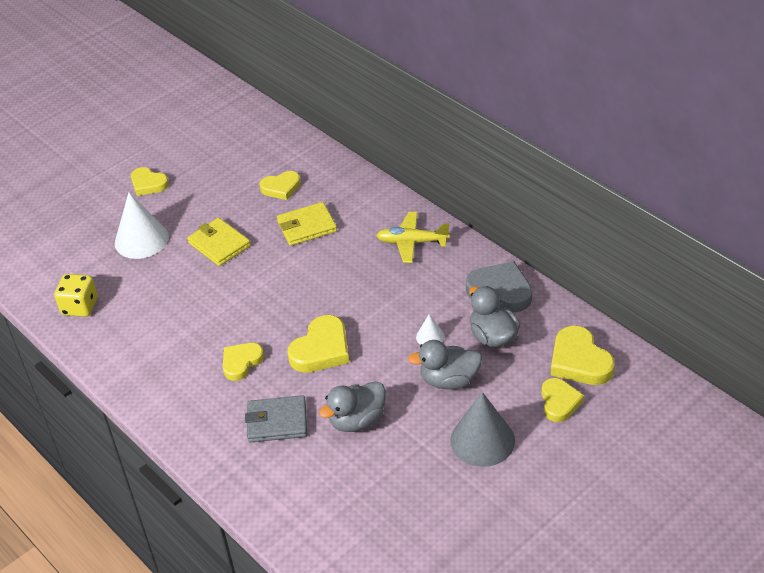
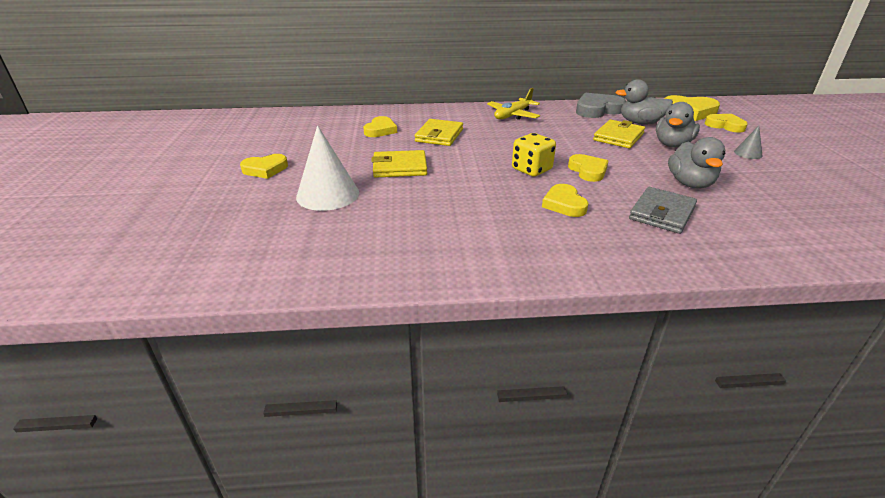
camera: 55 degrees left, 10 degrees down
yellow dice [54,274,98,317] -> yellow dice moved to [512,133,556,177]
yellow heart [288,315,349,373] -> yellow heart [568,154,608,182], size x0.67
white cone [416,314,445,345] -> yellow wallet [593,120,645,148]
grey cone [450,392,515,467] -> grey cone [734,126,763,159], size x0.48

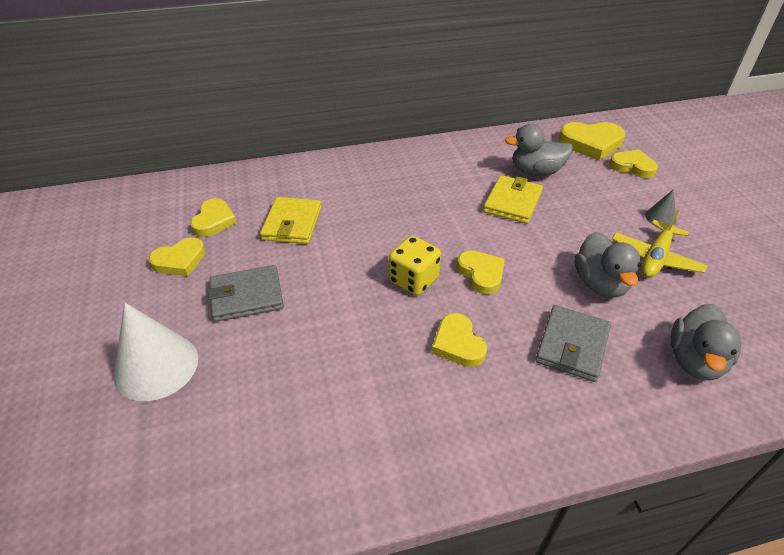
camera: 10 degrees left, 10 degrees up
yellow heart [240,154,288,179] -> yellow heart moved to [149,238,206,276]
yellow wallet [371,150,427,178] -> grey wallet [208,265,284,322]
yellow plane [487,88,540,120] -> yellow plane moved to [612,209,708,278]
grey heart [576,93,626,118] -> none
grey duck [656,102,700,148] -> grey duck moved to [671,304,741,381]

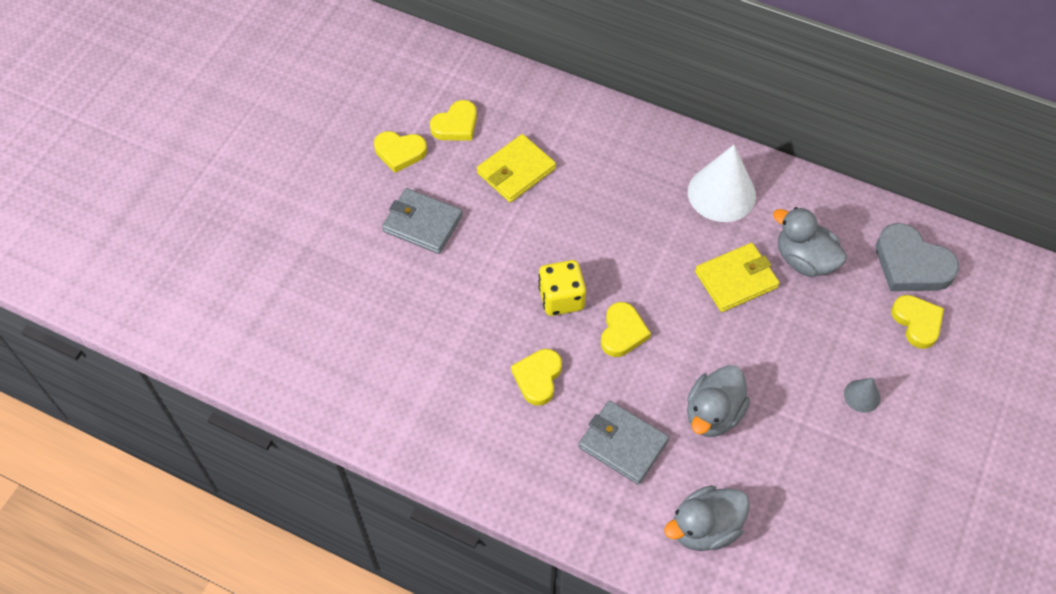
camera: 40 degrees right, 15 degrees up
white cone [114,303,198,401] -> white cone moved to [688,145,756,222]
grey wallet [535,305,611,382] -> grey wallet turned 60 degrees clockwise [578,401,669,484]
yellow heart [559,122,625,161] -> grey heart [876,223,959,291]
yellow plane [612,209,708,278] -> none

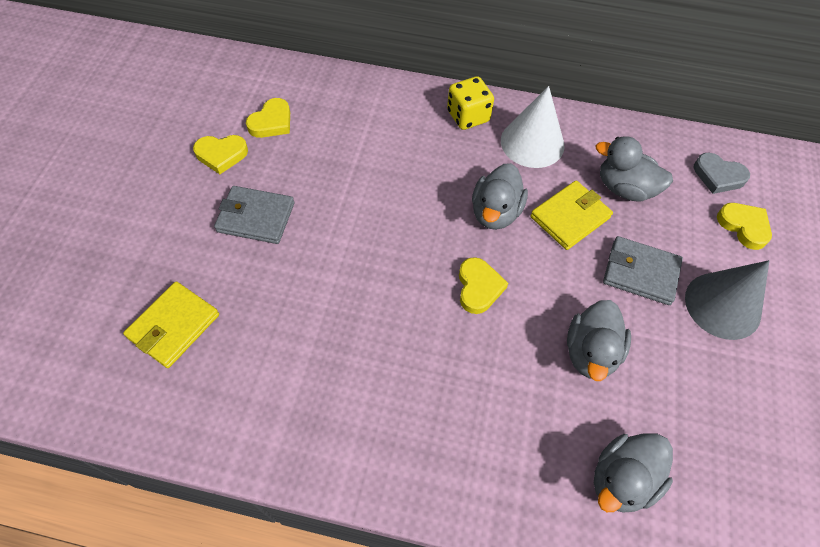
camera: 15 degrees left, 0 degrees up
yellow wallet [477,134,556,202] -> yellow wallet moved to [123,281,219,368]
yellow heart [511,349,562,406] -> none
yellow dice [538,260,586,316] -> yellow dice moved to [447,76,494,130]
grey wallet [578,401,669,484] -> grey wallet moved to [603,236,683,305]
grey cone [844,378,880,413] -> grey cone [685,260,769,340], size x2.09
grey heart [876,223,959,291] -> grey heart [694,153,750,194], size x0.67
none -> grey duck [472,163,528,230]

